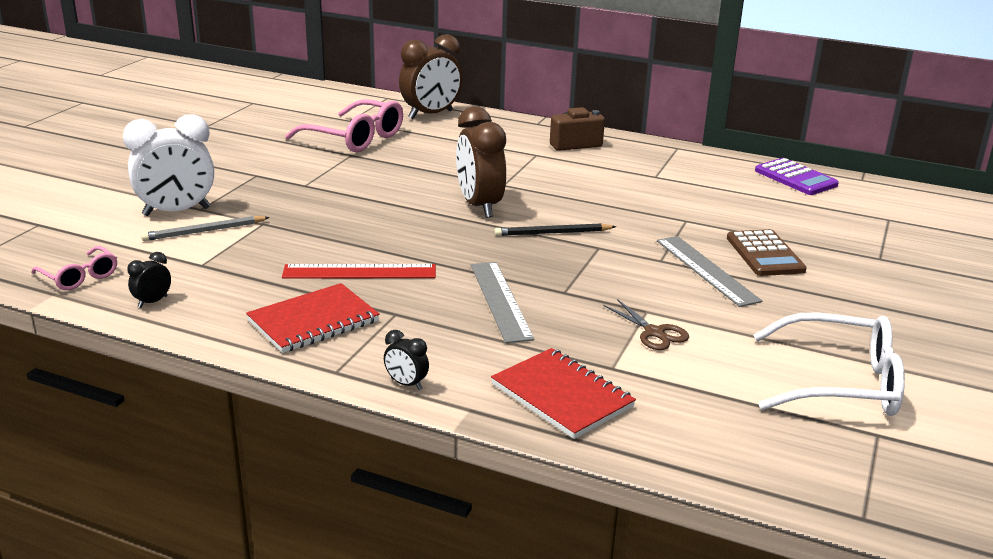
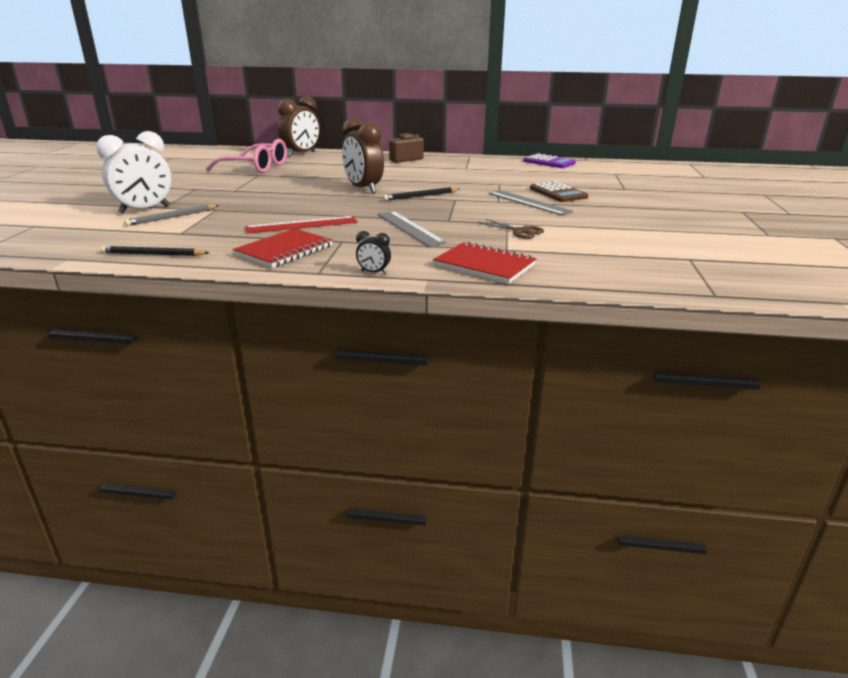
camera: 15 degrees left, 0 degrees up
pink glasses [31,246,117,290] -> none
black clock [127,252,171,308] -> black pencil [100,246,209,256]
white glasses [753,313,905,416] -> none

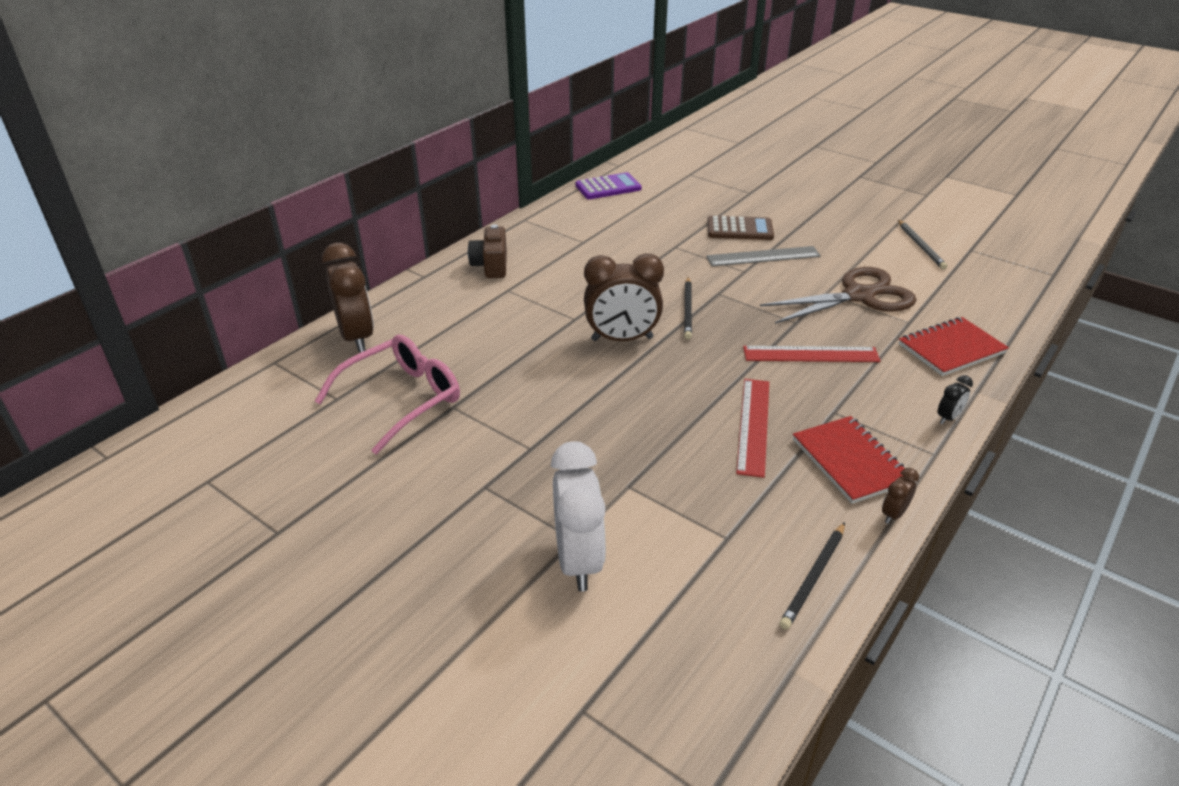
camera: 60 degrees left, 10 degrees up
grey pencil [124,204,219,226] -> grey pencil moved to [898,220,947,269]
grey ruler [378,211,446,246] -> red ruler [743,346,881,362]
brown scissors [479,219,544,239] -> brown scissors [760,267,916,324], size x2.13
none -> brown clock [882,468,919,524]

